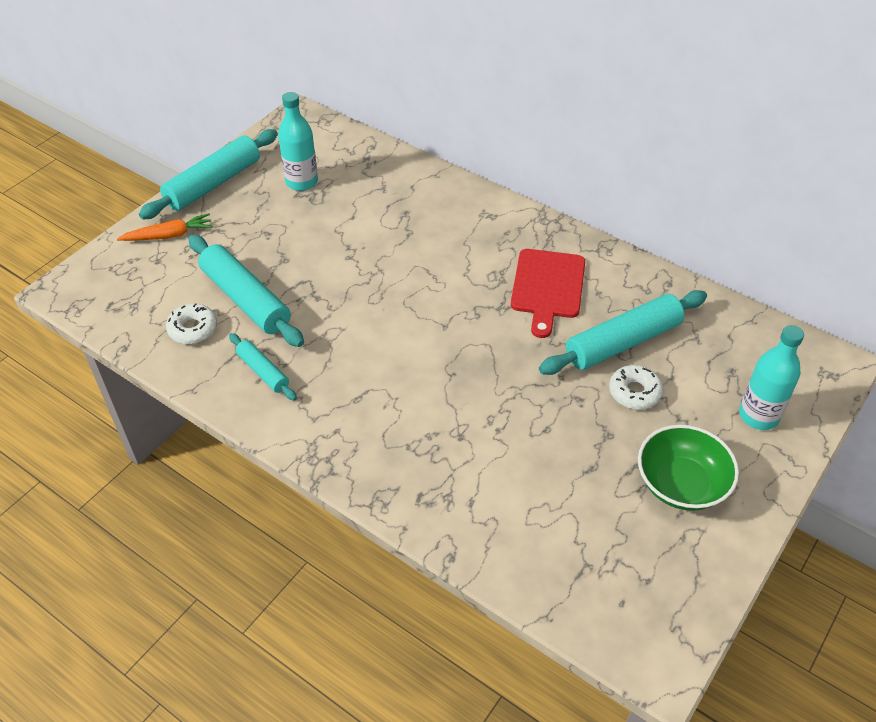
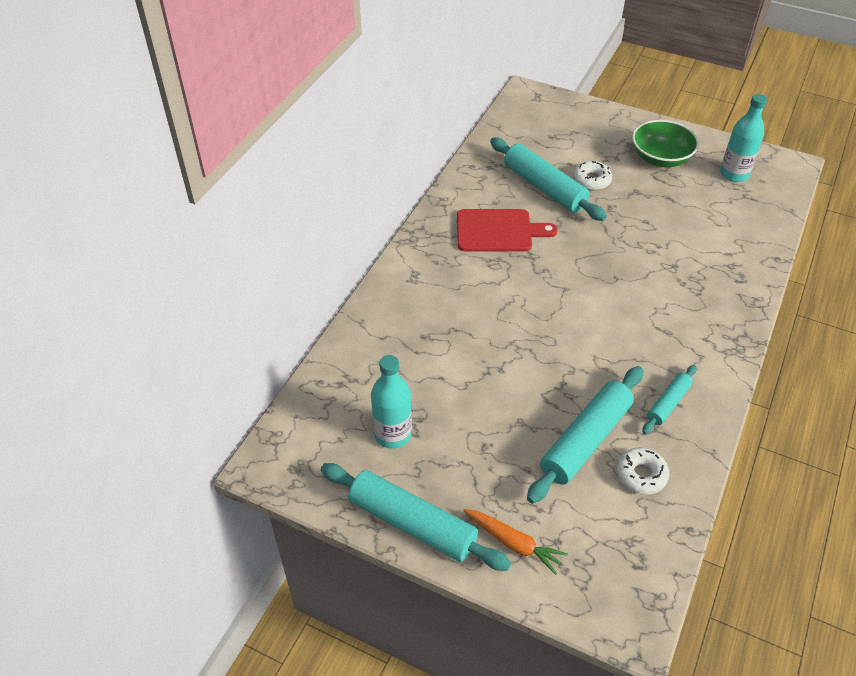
camera: 100 degrees left, 0 degrees up
orange carrot [117,213,213,241] -> orange carrot turned 150 degrees clockwise [463,509,568,575]
turquoise bottle [739,325,804,430] -> turquoise bottle moved to [720,94,767,182]

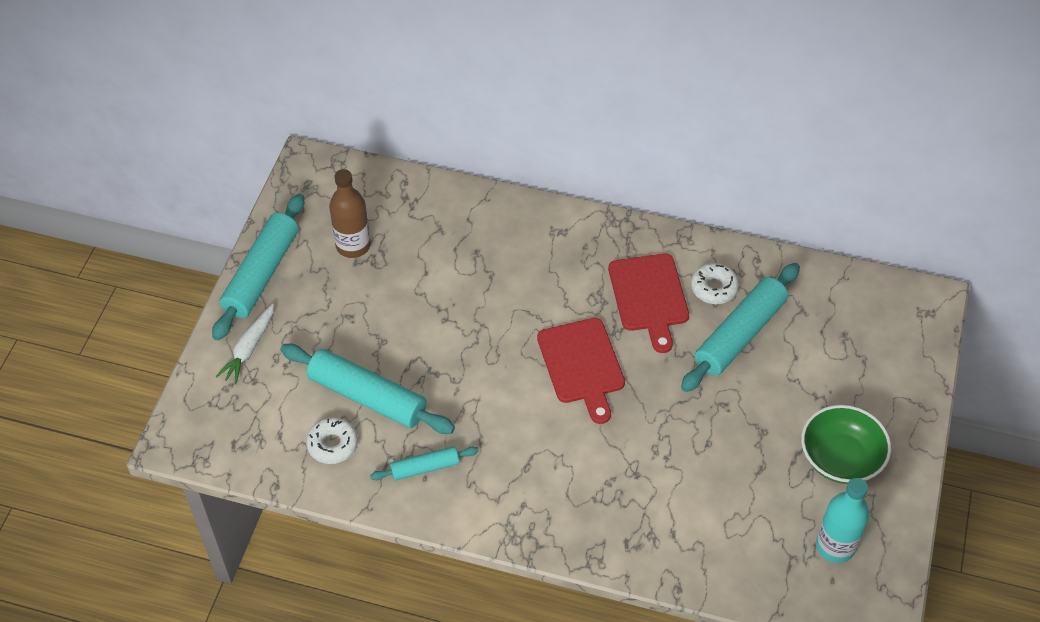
camera: 80 degrees right, 5 degrees up
turquoise bottle [371,355,412,449] -> brown bottle [329,169,371,258]
orange carrot [463,509,568,575] -> white carrot [216,304,274,384]
white donut [573,161,612,190] -> white donut moved to [691,263,739,304]
turquoise rolling pin [642,365,697,434] -> turquoise rolling pin turned 45 degrees counterclockwise [370,446,479,481]
none -> red cutting board [537,318,625,424]

